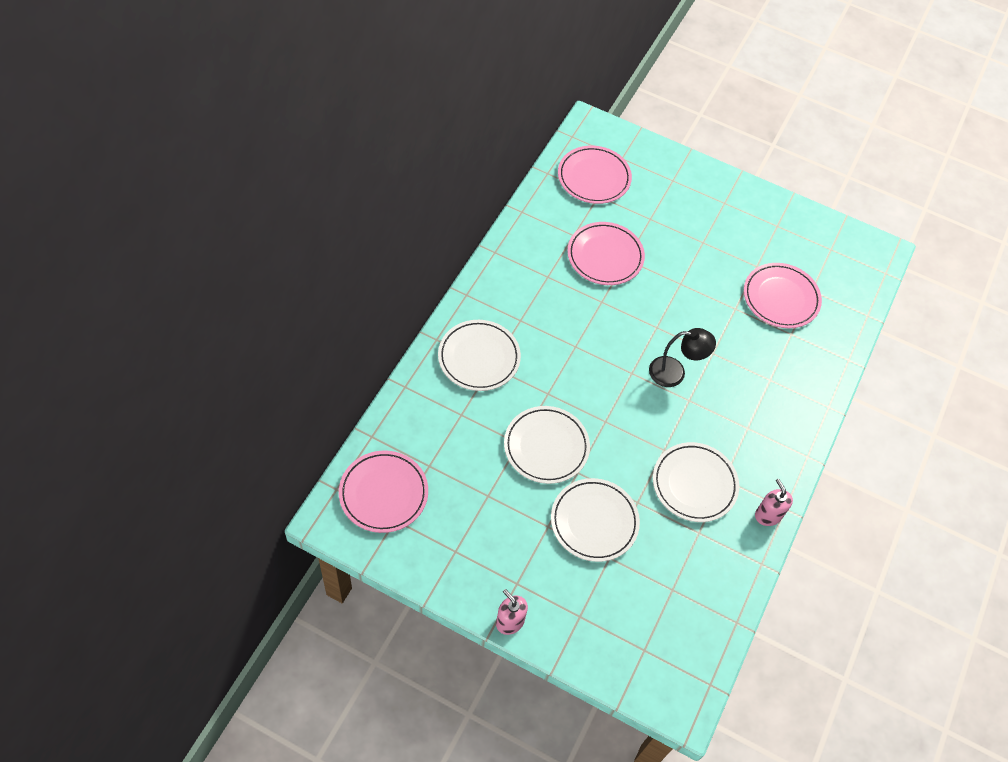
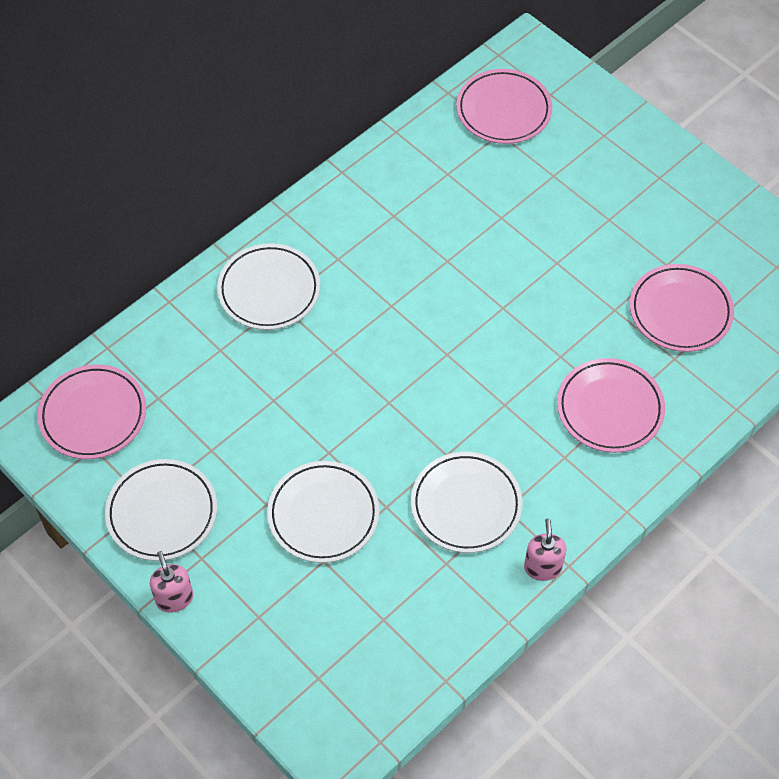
camera: 25 degrees right, 0 degrees up
white plate [504,406,590,484] -> white plate moved to [105,459,217,561]
pink plate [567,222,645,285] -> pink plate moved to [557,358,665,453]
black lamp [649,328,716,387] -> none

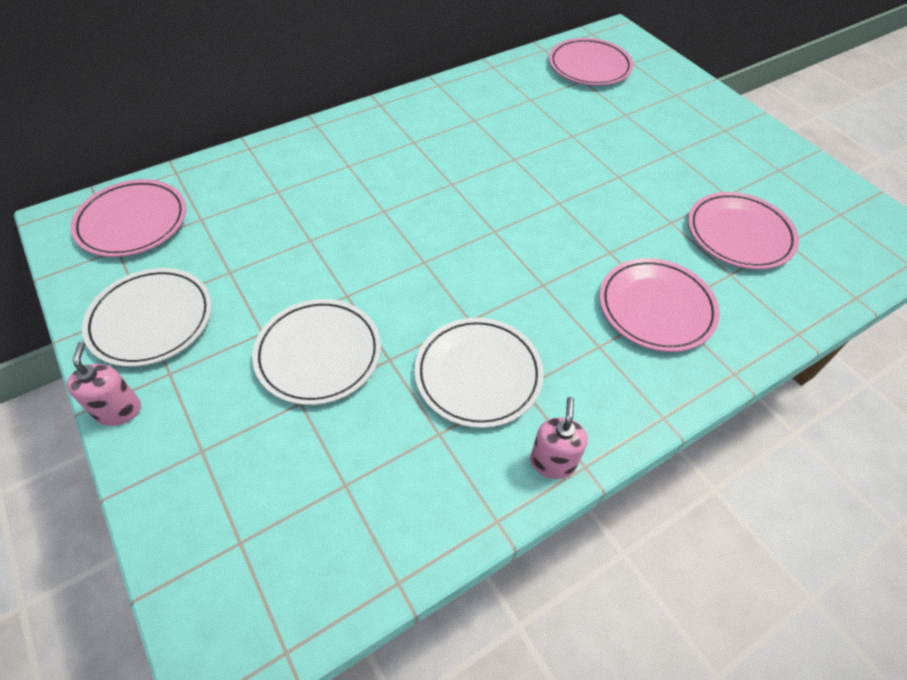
camera: 10 degrees right, 5 degrees down
white plate [217,243,320,330] -> none

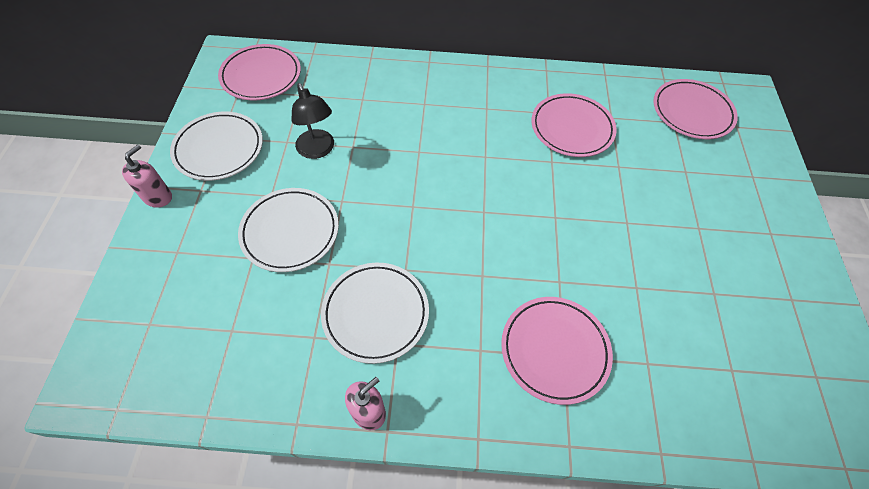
camera: 35 degrees right, 5 degrees up
pink plate [688,192,799,270] -> pink plate moved to [531,93,617,157]
none -> black lamp [292,83,334,159]

